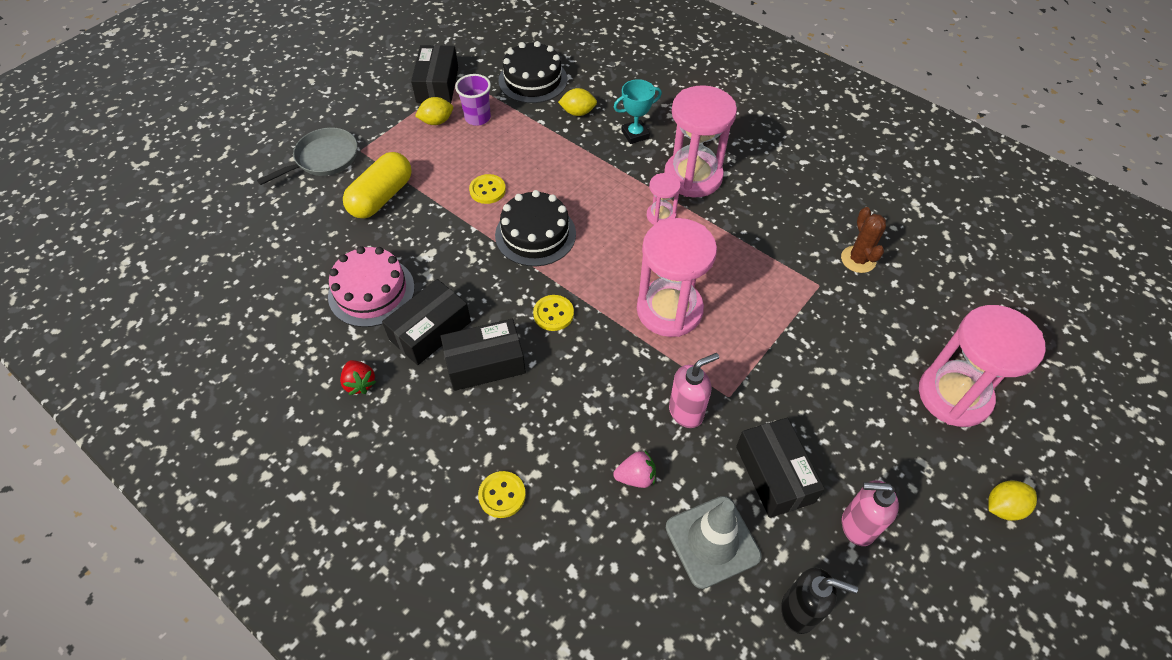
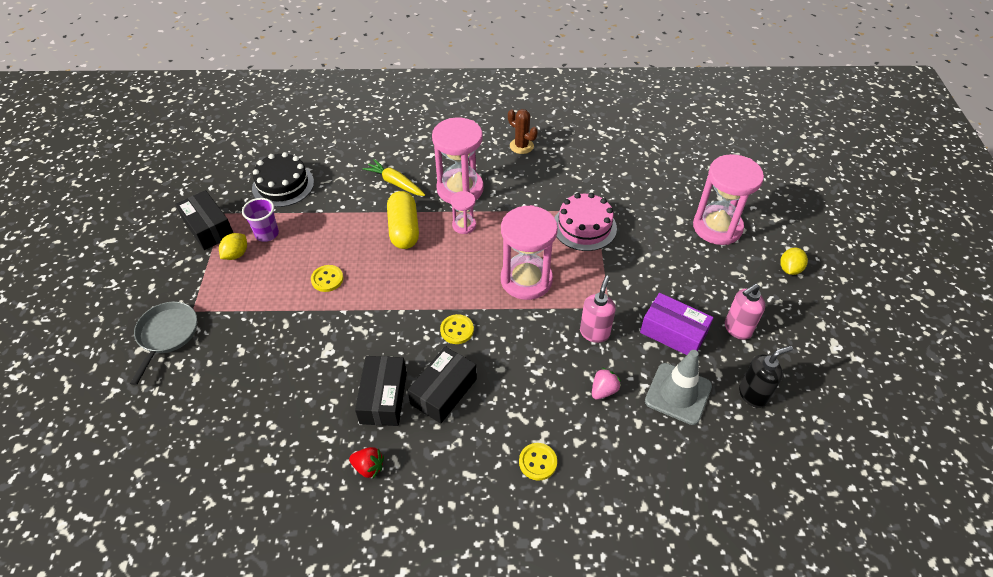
camera: 40 degrees left, 5 degrees down
pink cake [328,246,415,327] -> pink cake moved to [555,193,617,251]
yellow capsule [343,152,412,219] -> yellow capsule moved to [387,191,419,249]
black cake [495,190,576,266] -> none
yellow lemon [558,88,597,116] -> none
turquoise trophy [614,79,662,144] -> yellow carrot [363,159,425,196]
black box [736,418,825,518] -> purple box [640,293,714,355]
brown cactus [841,207,886,273] -> brown cactus moved to [508,109,538,154]

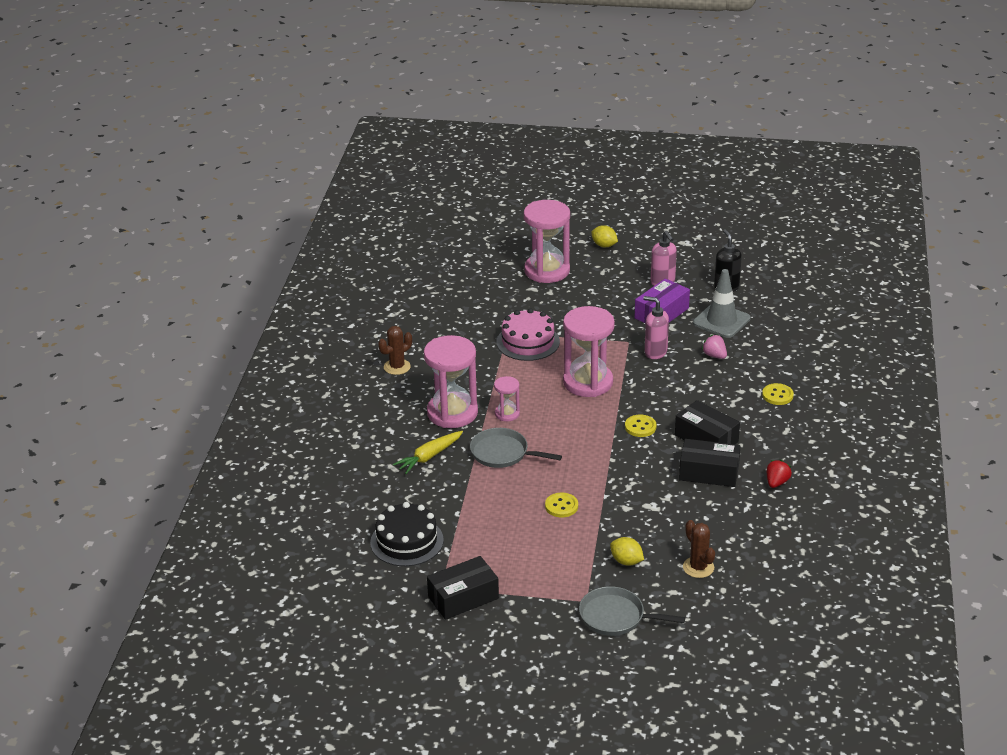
camera: 80 degrees left, 15 degrees down
yellow lemon [219,233,247,260] -> yellow lemon moved to [610,537,644,566]
purple cup [242,198,279,242] -> none
yellow capsule [387,191,419,249] -> grey pan [470,428,562,468]
none -> brown cactus [683,520,715,578]

